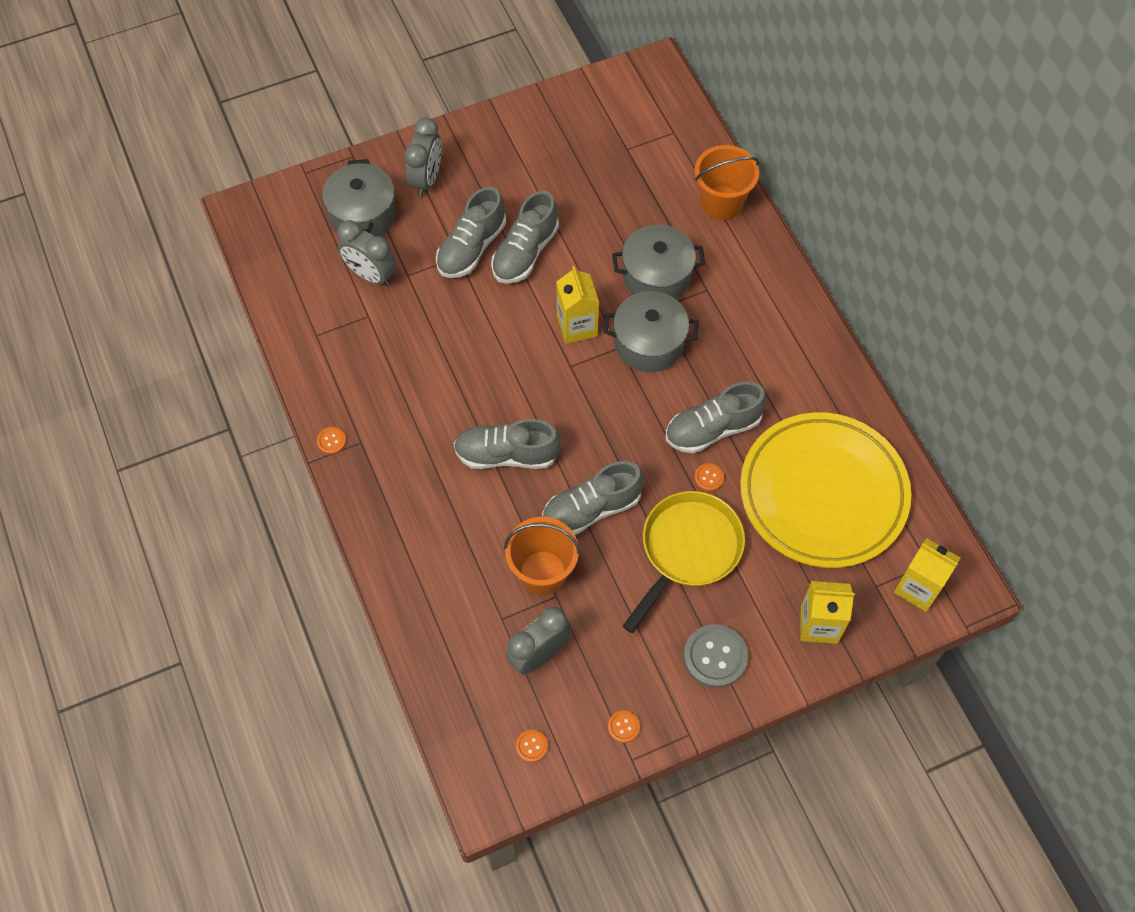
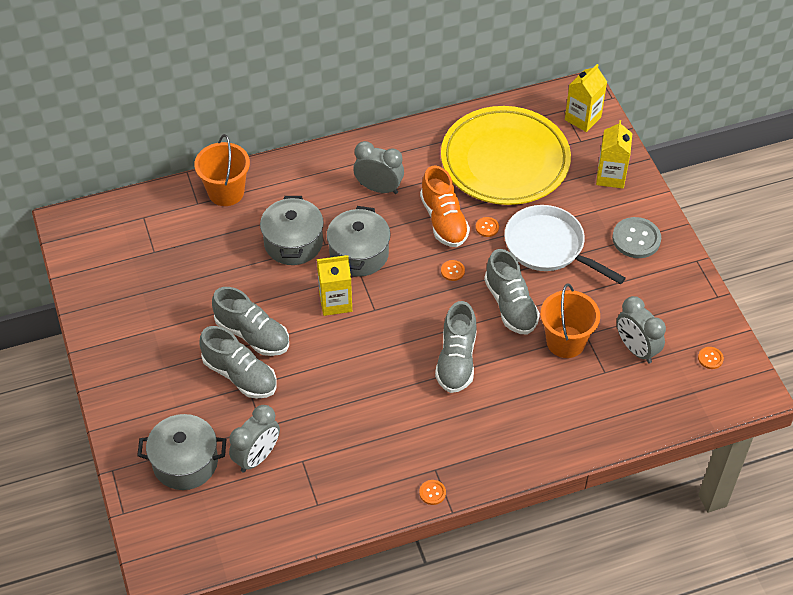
camera: 85 degrees left, 10 degrees down
grey clock [404,117,442,197] -> grey clock moved to [353,141,404,194]
orange button [608,711,640,743] -> orange button moved to [441,260,465,281]
yellow pan [623,491,745,633] -> white pan [504,205,626,285]
grey shoe [666,381,767,454] -> orange shoe [420,166,470,247]

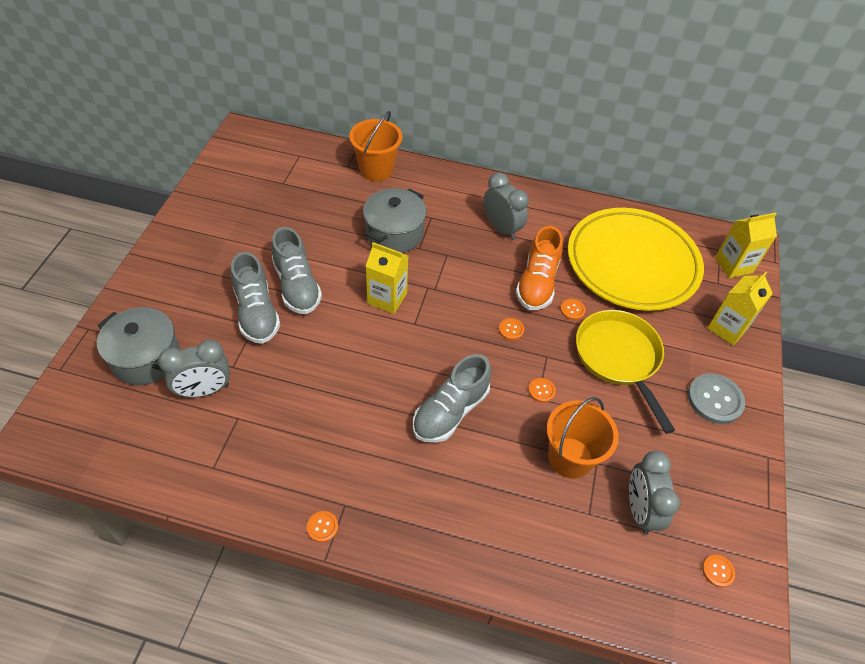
camera: 30 degrees right, 0 degrees up
grey pot [327,206,390,277] -> none
grey shoe [484,249,540,335] -> orange button [528,378,556,403]
white pan [504,205,626,285] -> yellow pan [576,310,675,434]

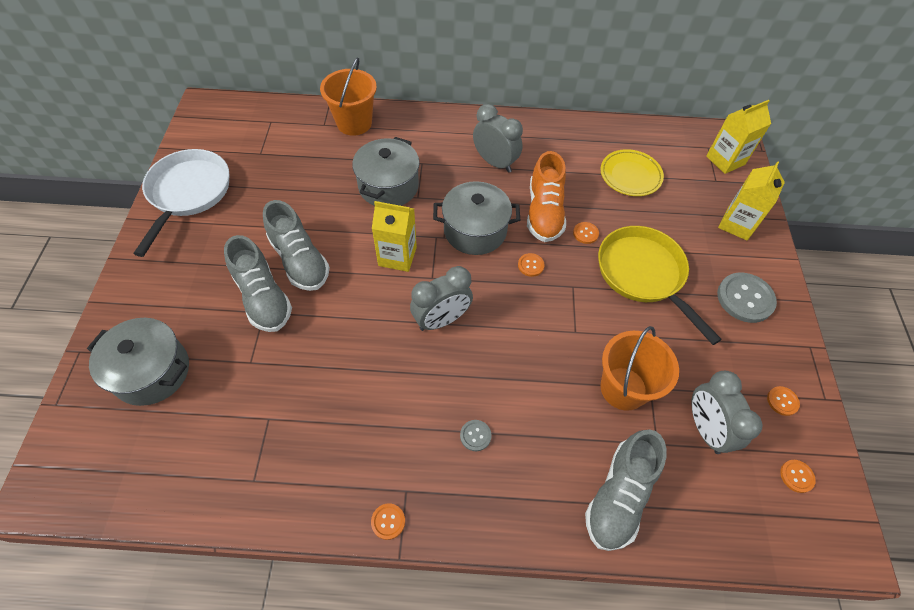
camera: 10 degrees left, 5 degrees up
grey clock [158,340,230,398] -> grey clock moved to [410,266,473,331]
grey shoe [413,354,491,443] -> grey shoe moved to [585,429,667,551]
orange button [528,378,556,403] -> orange button moved to [767,386,800,416]
yellow plate [568,208,704,311] -> yellow plate [601,149,664,196], size x0.46
none -> white pan [133,149,229,257]
none -> grey pot [433,181,520,255]
none -> grey button [460,420,492,451]

